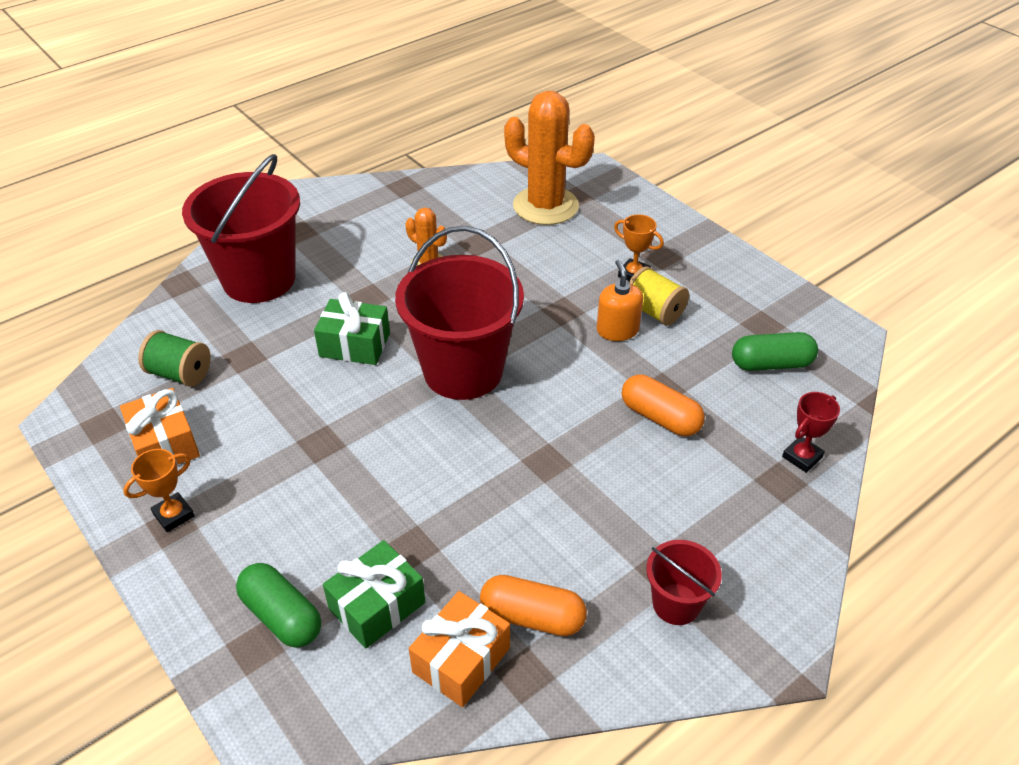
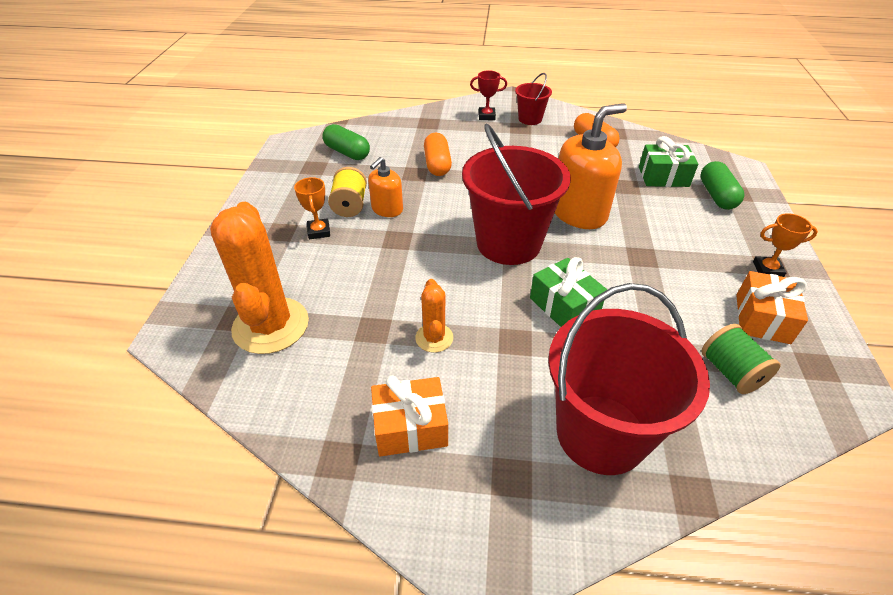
camera: 135 degrees left, 0 degrees up
orange gift [409,591,510,707] -> orange gift moved to [371,375,448,457]
red trophy [782,392,840,473] -> red trophy moved to [470,70,507,120]
none -> orange soap dispenser [555,103,627,229]

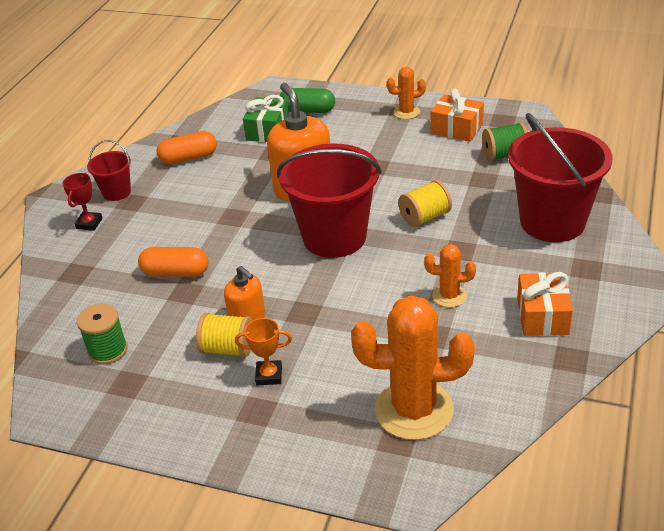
camera: 75 degrees left, 5 degrees down
green capsule [322,124,370,160] -> green spool [77,304,128,365]
green gift [530,257,607,327] -> yellow spool [398,180,452,227]
orange trophy [753,213,818,277] -> orange cactus [387,67,426,119]

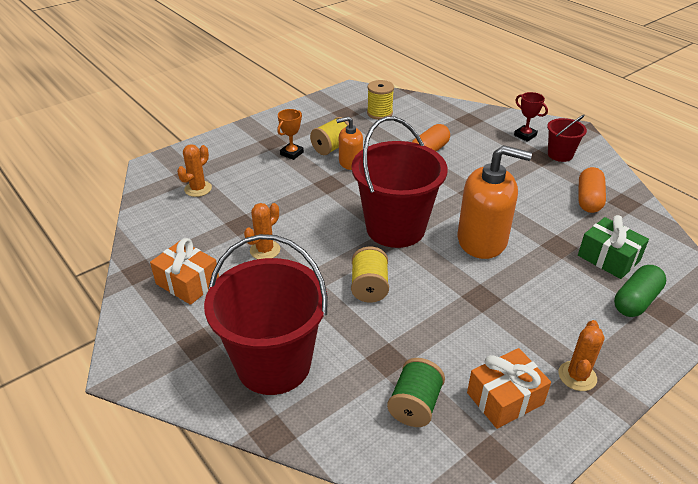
camera: 120 degrees right, 0 degrees up
green spool [77,304,128,365] -> yellow spool [367,80,394,120]
orange cactus [351,295,475,440] -> orange cactus [177,144,212,197], size x0.50

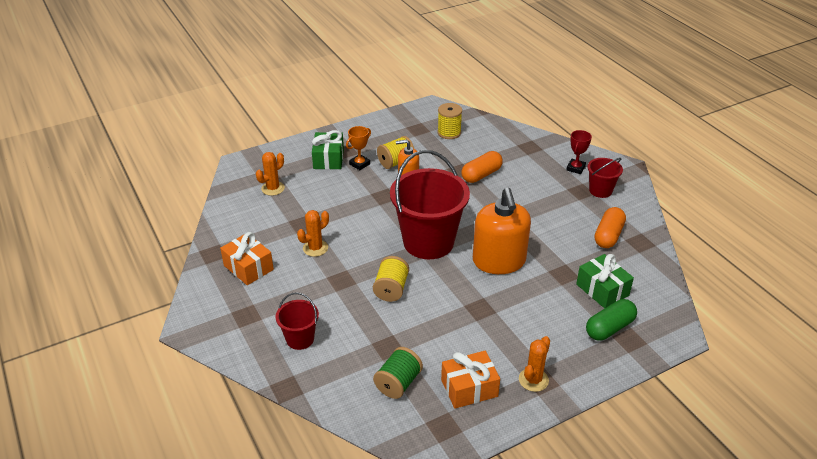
camera: 10 degrees right, 0 degrees up
red bucket [204,234,328,395] -> red bucket [276,292,319,350], size x0.48
orange soap dispenser [458,145,532,259] -> orange soap dispenser turned 60 degrees clockwise [473,188,531,274]
red trophy [514,92,548,142] -> red trophy turned 60 degrees clockwise [566,130,592,174]
none -> green gift [312,130,344,169]

